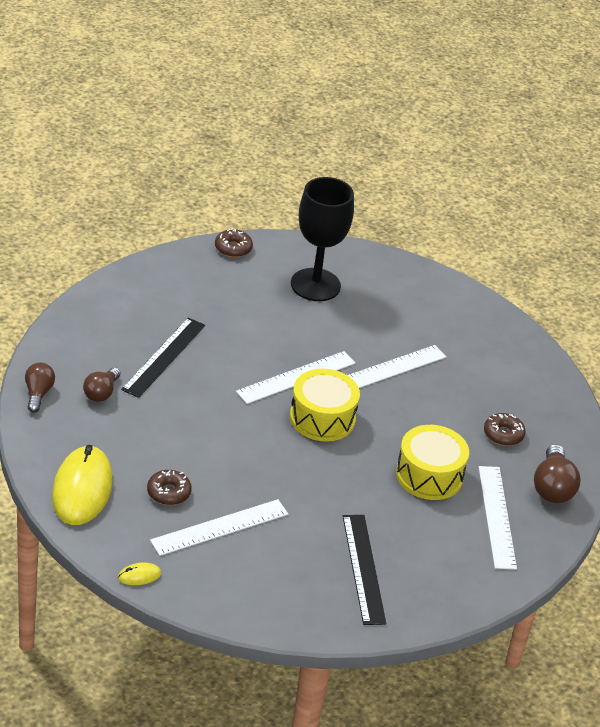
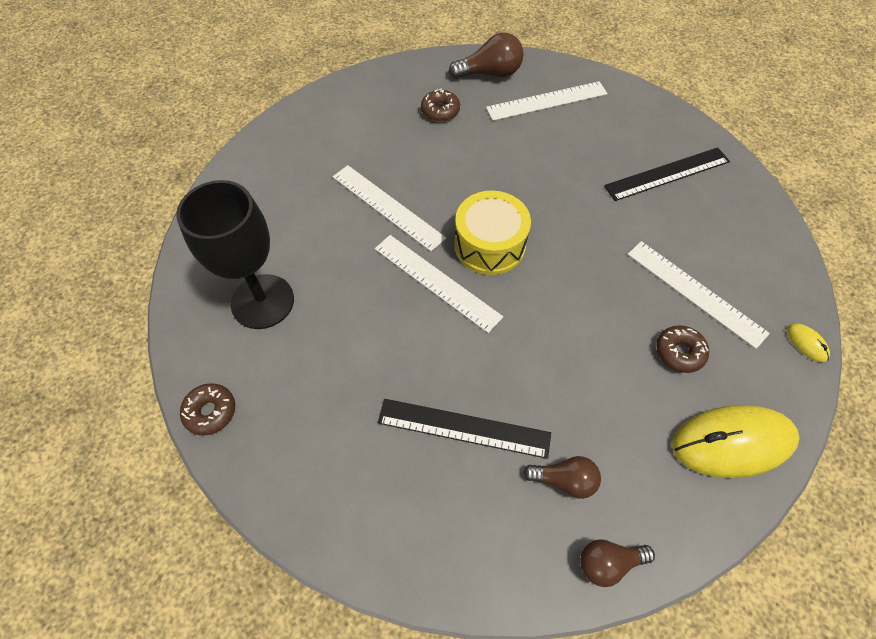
camera: 100 degrees left, 20 degrees up
yellow drum [396,425,469,500] -> none

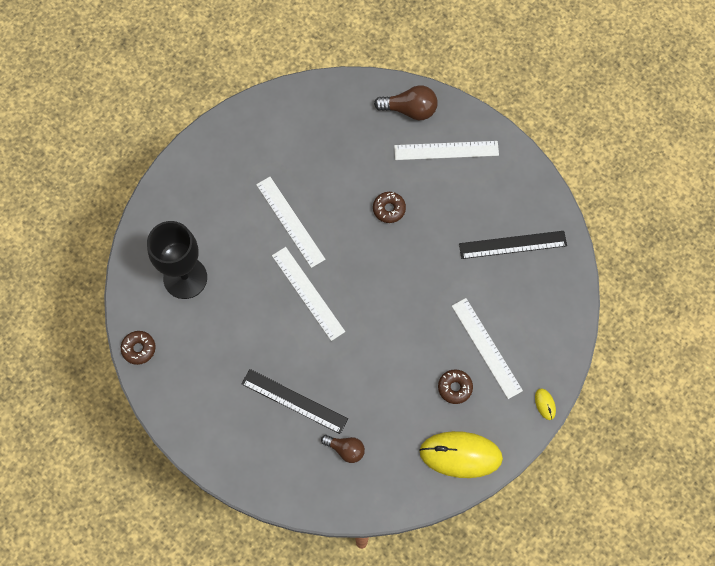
camera: 15 degrees right, 10 degrees up
brown donut [421,89,460,122] -> brown donut moved to [373,192,406,223]
yellow drum [454,191,531,275] -> none
brown light bulb [580,539,655,587] -> none

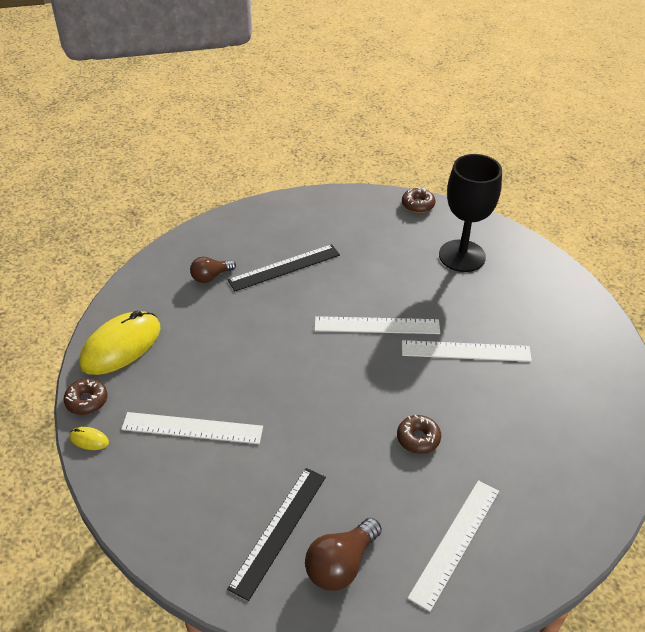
camera: 125 degrees right, 25 degrees down
brown light bulb [374,85,438,120] -> brown light bulb moved to [305,518,382,591]
brown donut [438,369,473,404] -> brown donut moved to [64,378,108,415]

